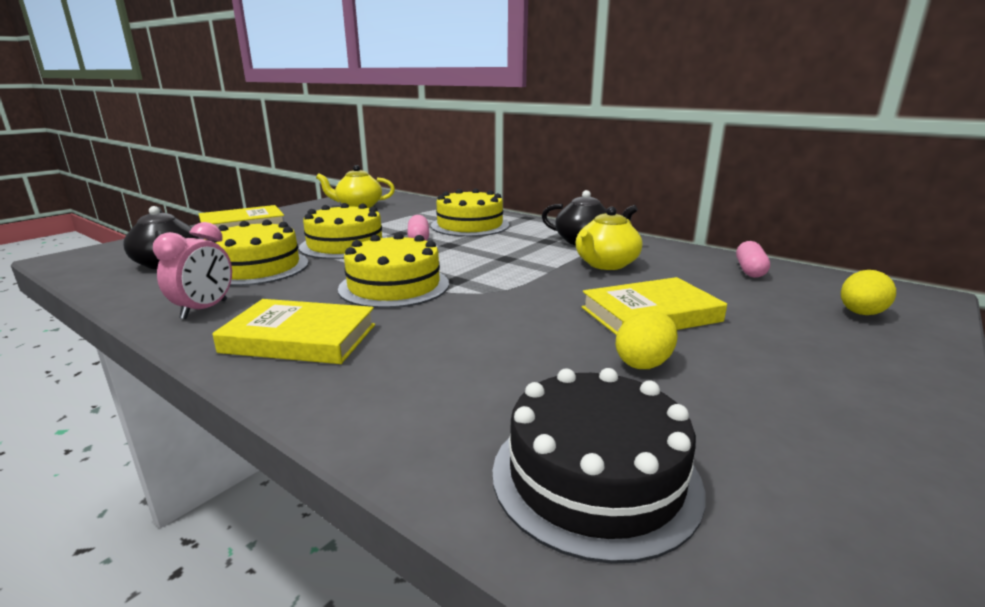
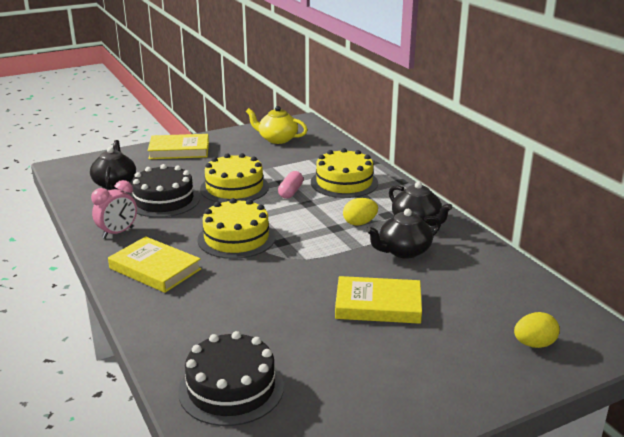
camera: 25 degrees right, 5 degrees up
yellow cake [205,220,309,286] -> black cake [132,164,200,217]
yellow teapot [576,207,642,270] -> black teapot [366,209,441,259]
yellow egg [616,311,678,369] -> yellow egg moved to [343,198,378,226]
pink capsule [736,241,770,278] -> none

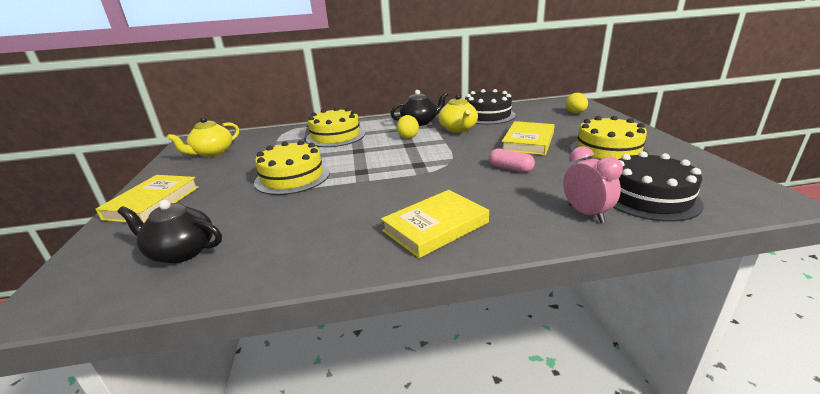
camera: 70 degrees left, 0 degrees up
pink clock [91,180,137,239] -> pink clock moved to [564,146,623,223]
black cake [132,164,200,217] -> black cake moved to [465,89,516,124]
yellow cake [197,198,276,259] -> yellow cake moved to [570,116,649,160]
pink capsule [278,171,303,199] -> pink capsule moved to [489,149,535,173]
black teapot [366,209,441,259] -> yellow teapot [438,94,478,133]

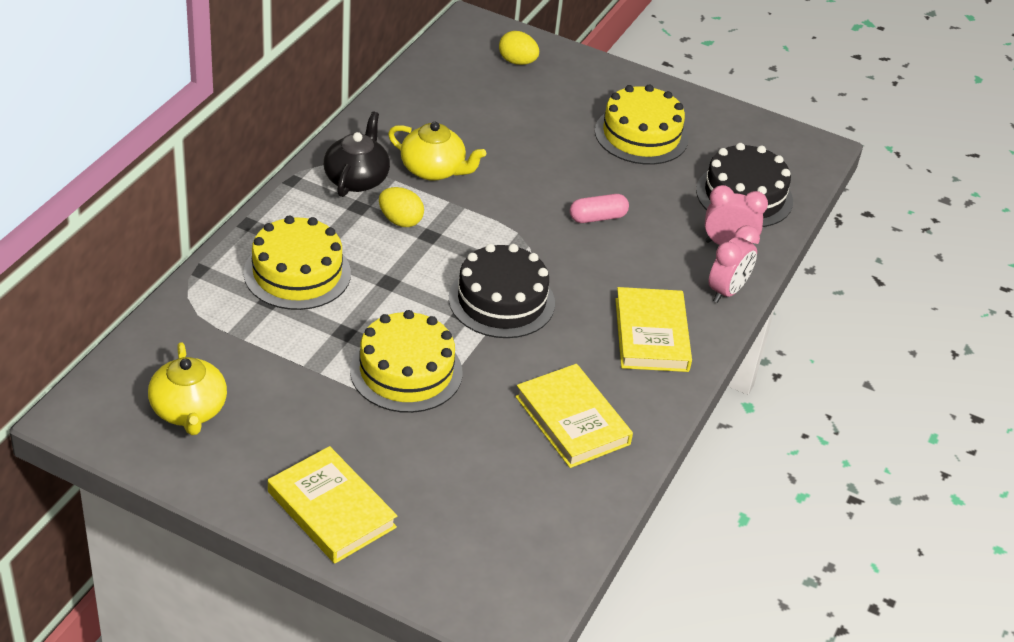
camera: 60 degrees left, 15 degrees up
black teapot [117,200,222,263] -> none
black cake [465,89,516,124] -> black cake moved to [449,244,555,338]
yellow book [502,121,555,155] -> yellow book moved to [515,364,633,468]
none -> pink clock [709,225,760,303]

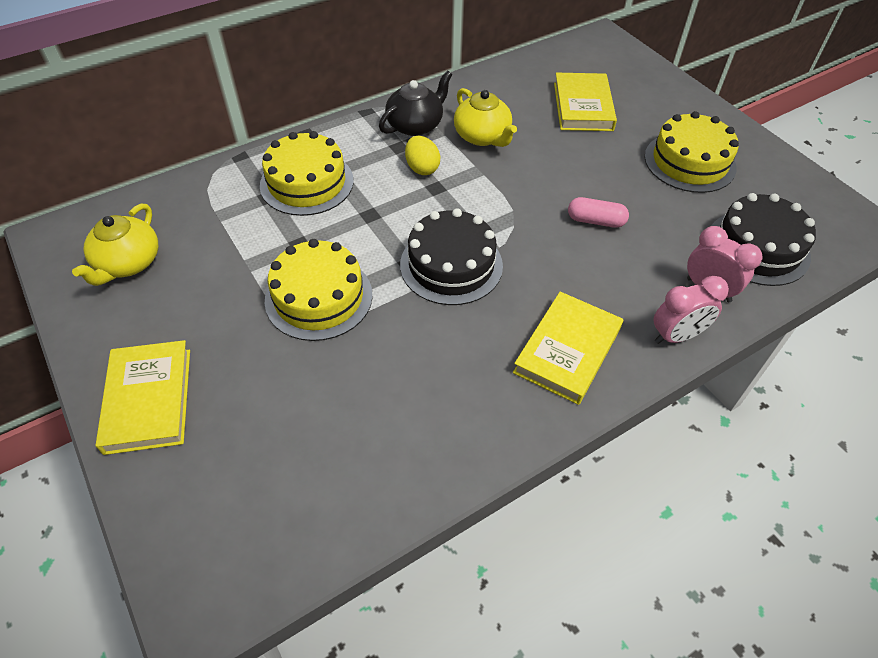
camera: 35 degrees right, 10 degrees up
yellow egg [499,31,539,65] -> none
yellow book [515,364,633,468] -> yellow book moved to [554,73,617,131]

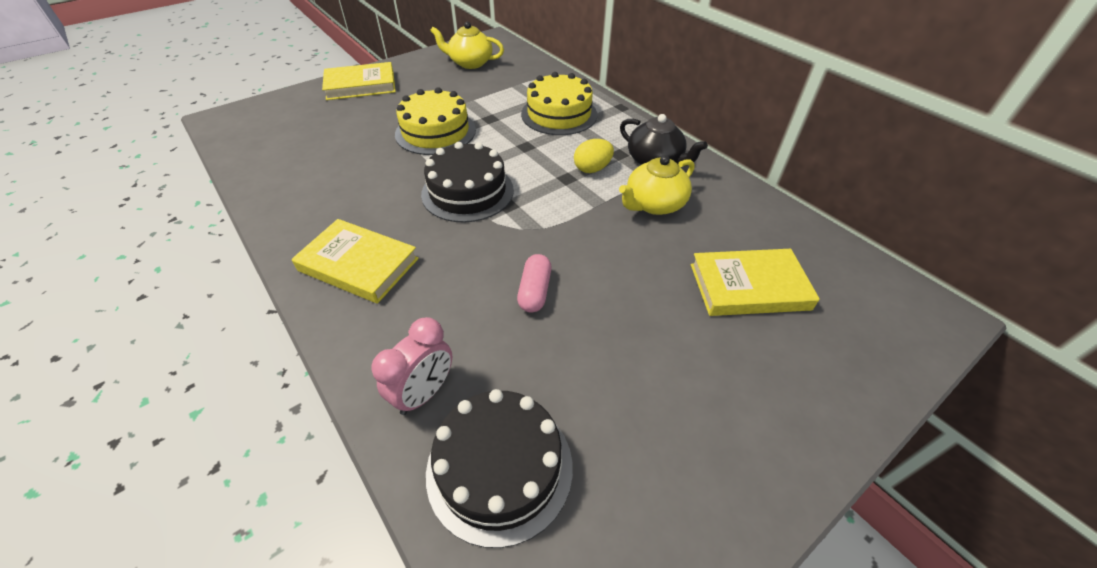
camera: 85 degrees right, 5 degrees down
yellow cake [645,111,739,193] -> none
pink clock [654,276,729,344] -> none

